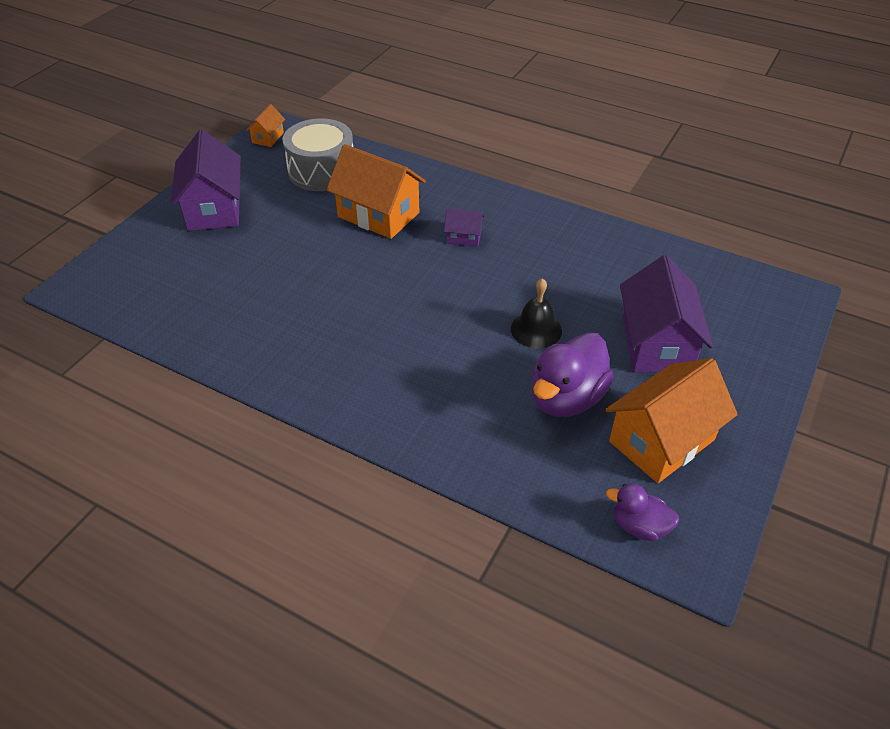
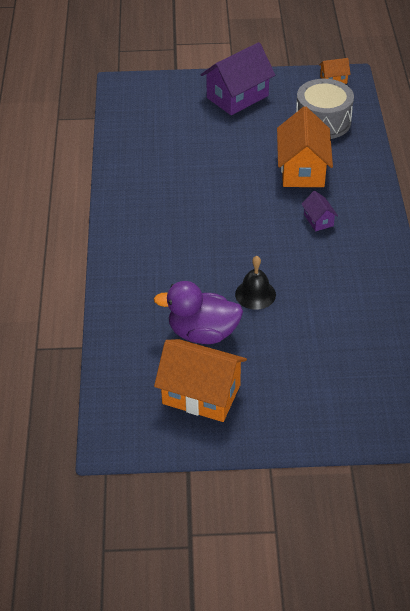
camera: 60 degrees right, 0 degrees up
purple duck [606,483,679,541] -> none
purple house [620,255,713,373] -> none

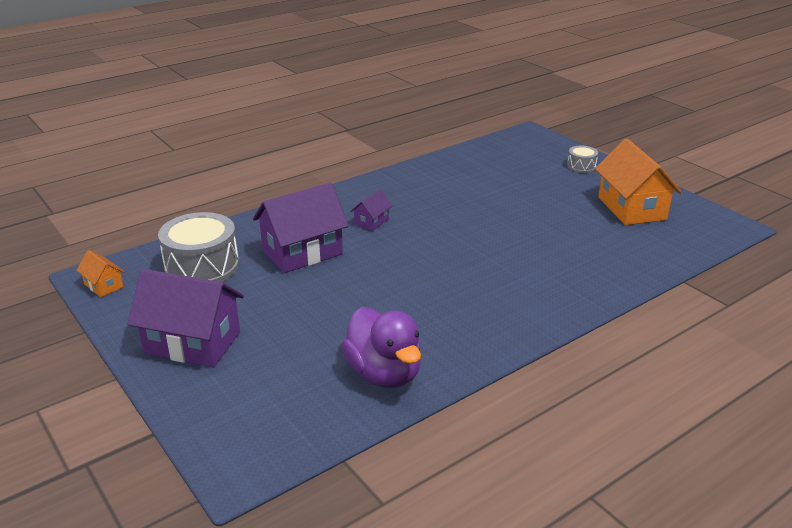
camera: 125 degrees left, 15 degrees down
purple duck [154,281,243,344] -> purple duck moved to [341,307,421,388]
black bell [235,256,276,310] -> none
orange house [277,107,333,187] -> purple house [253,183,349,273]
none -> grey drum [567,146,598,173]

